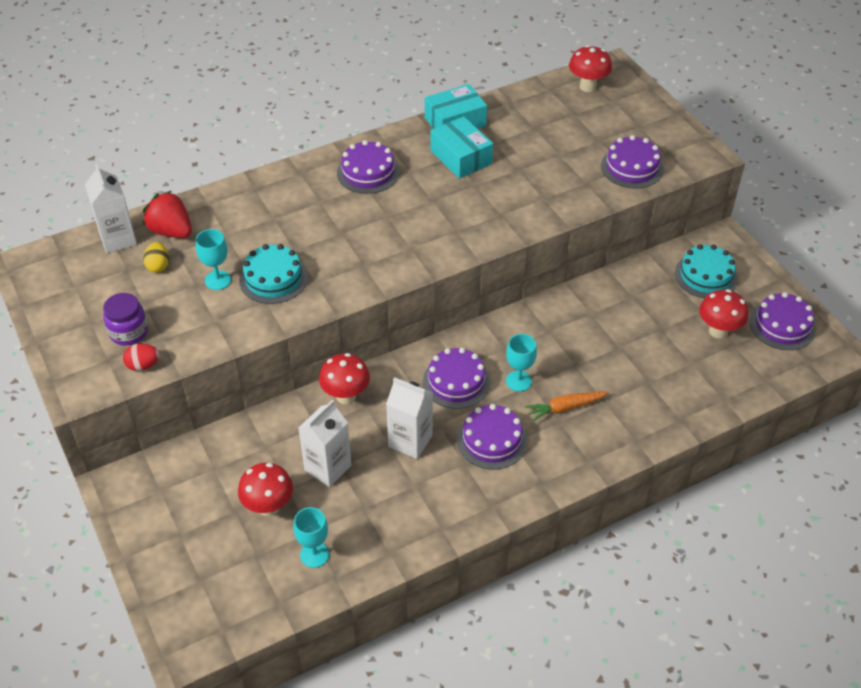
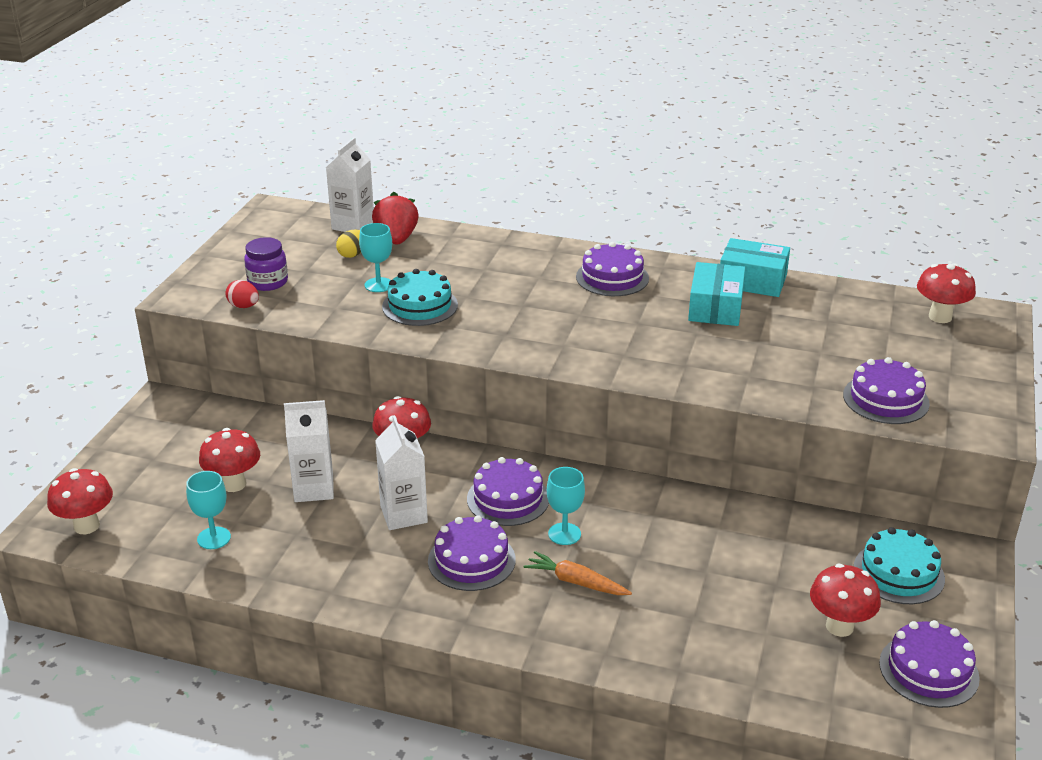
camera: 45 degrees right, 15 degrees down
none -> red mushroom [47,468,113,534]

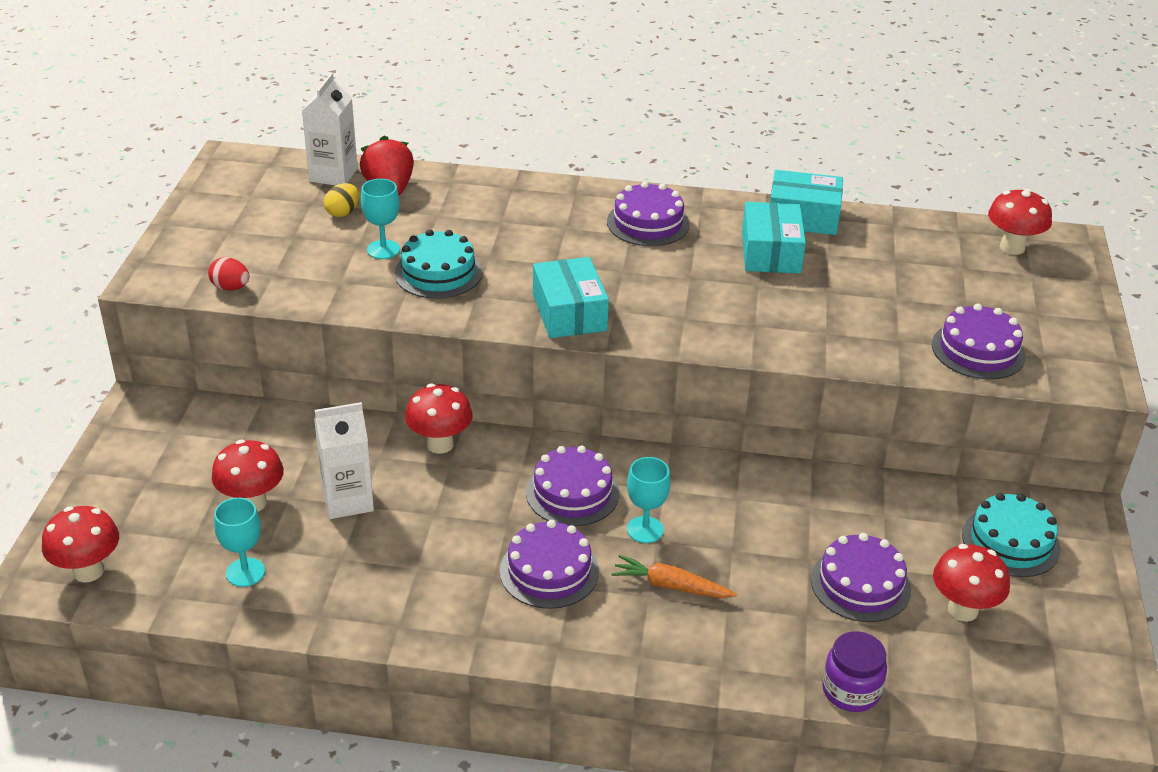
camera: 10 degrees left, 5 degrees up
purple jar [244,237,288,291] -> purple jar moved to [822,631,887,712]
white carton [375,415,428,530] -> none
purple cake [879,620,980,708] -> purple cake moved to [811,533,911,622]
none -> turquoise box [533,257,609,338]

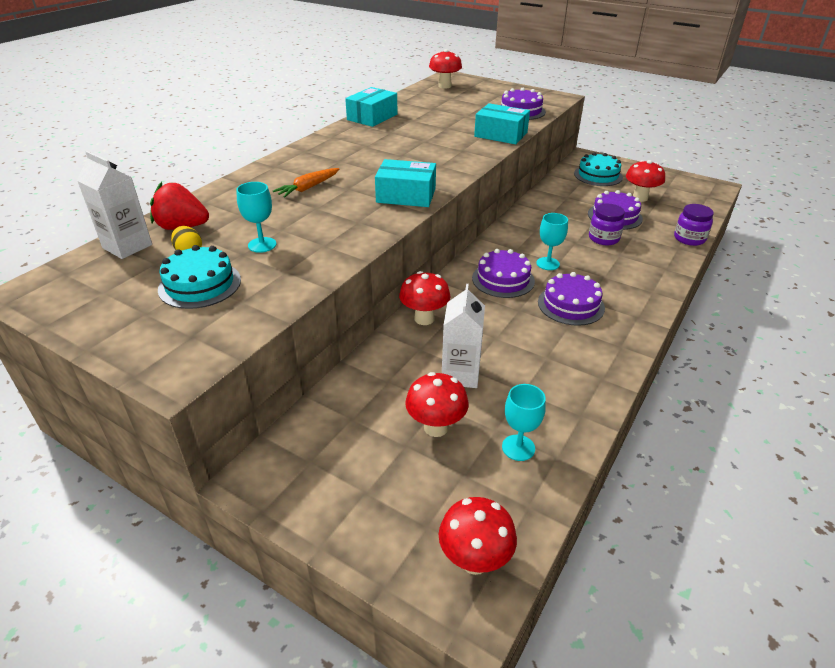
camera: 65 degrees left, 0 degrees up
red egg [208,257,249,291] -> none
turquoise cake [395,229,482,299] -> turquoise cake moved to [158,245,241,309]
purple cake [607,181,690,246] -> none
orange carrot [611,555,737,598] -> orange carrot moved to [273,168,339,198]
turquoise box [742,202,806,274] -> turquoise box moved to [474,103,530,144]
none -> purple jar [589,204,625,245]

